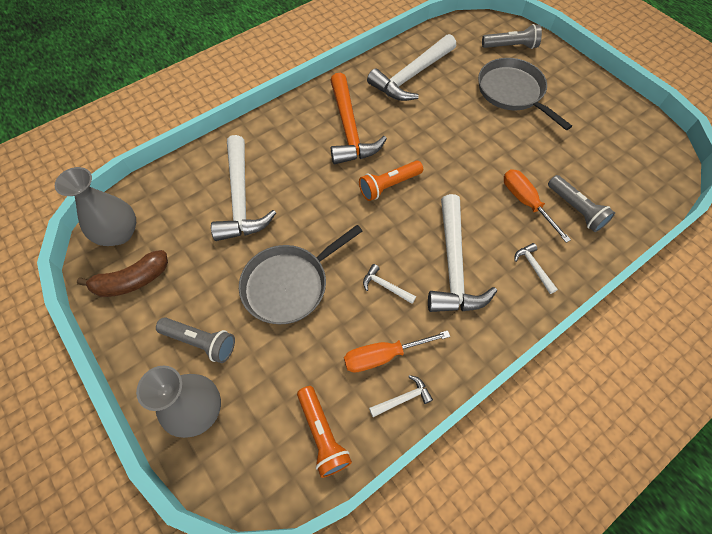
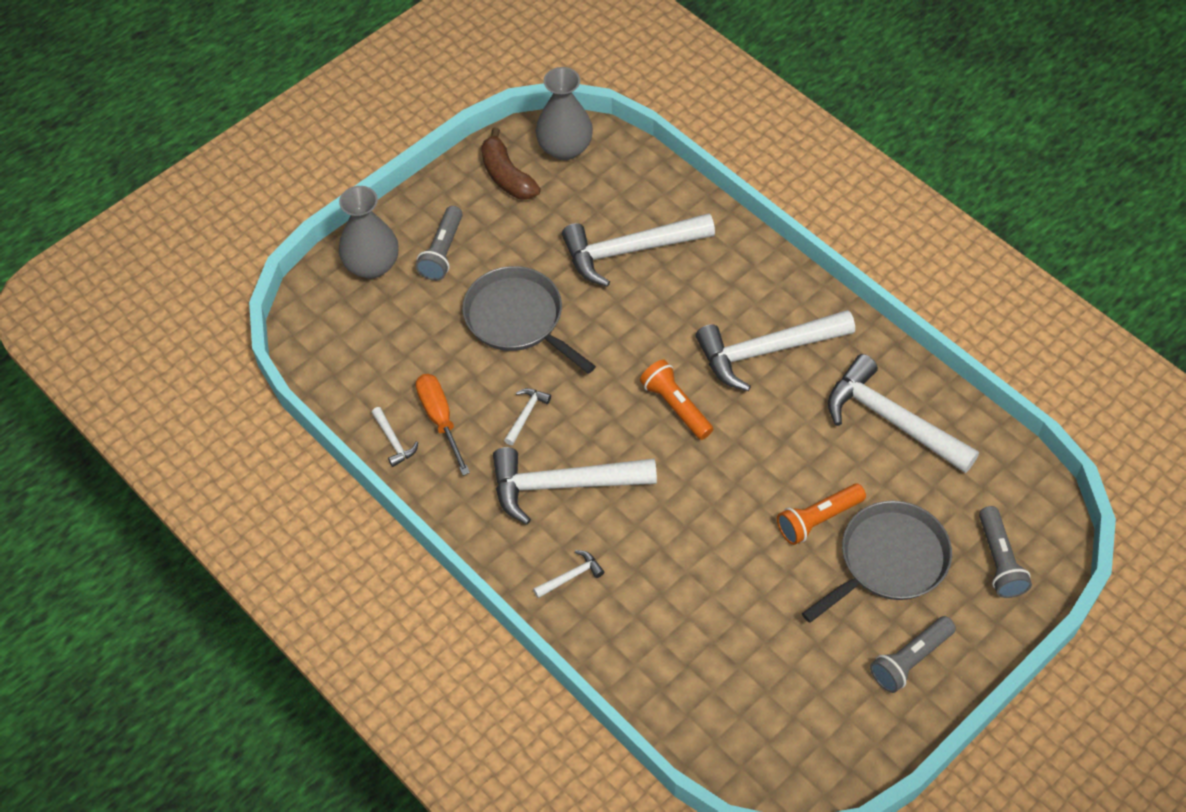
camera: 85 degrees right, 5 degrees down
orange flashlight [297,386,352,478] -> orange flashlight moved to [777,483,866,545]
orange hammer [330,73,387,164] -> white hammer [696,310,855,391]
orange screwdriver [504,169,571,243] -> none
grey flashlight [548,175,615,232] -> grey flashlight moved to [870,616,956,693]

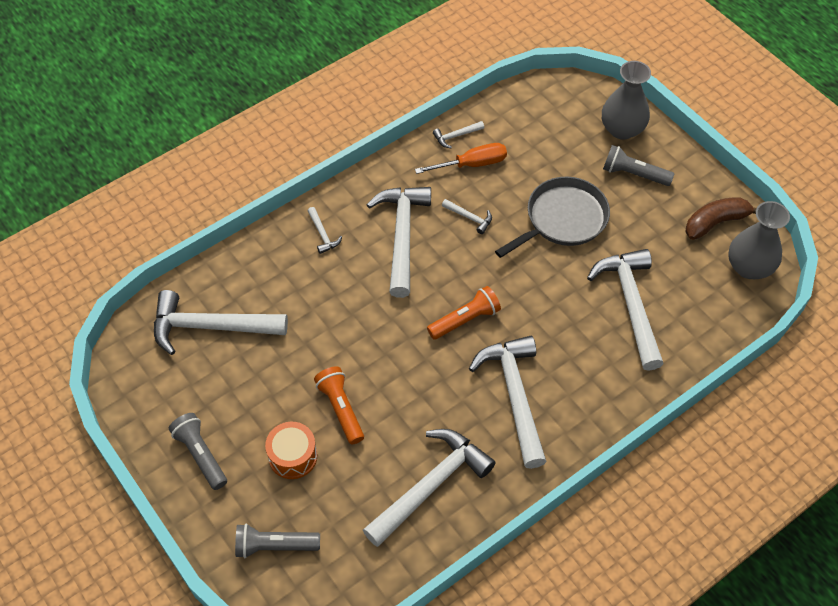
camera: 95 degrees right, 0 degrees up
grey pan [802,501,952,623] -> orange drum [265,422,317,479]
none -> white hammer [154,290,288,355]

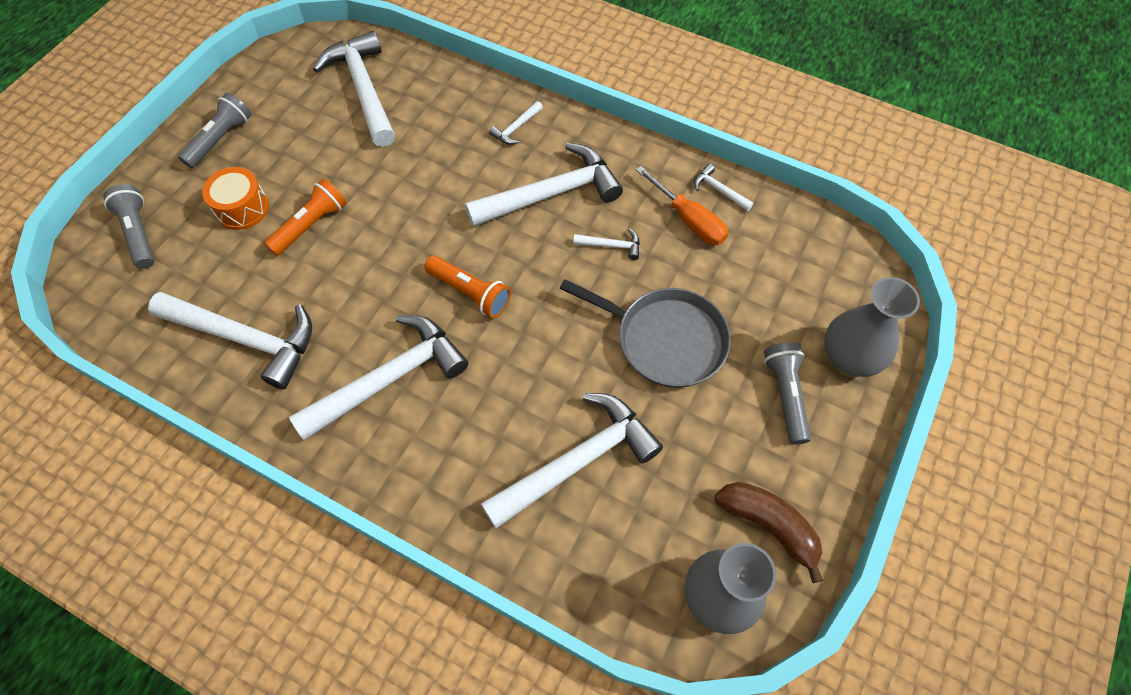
camera: 65 degrees right, 5 degrees up
white hammer [442,199,492,234] -> white hammer turned 90 degrees counterclockwise [573,228,640,260]

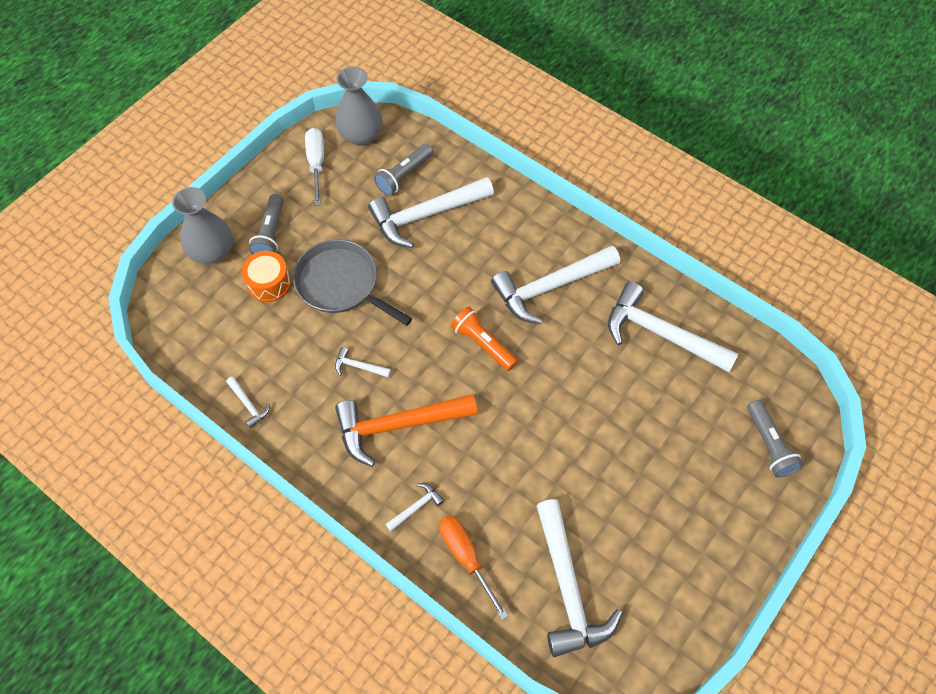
camera: 170 degrees left, 0 degrees up
grey flashlight [178,93,251,168] -> grey flashlight moved to [374,144,433,196]
orange drum [202,167,269,230] -> orange drum moved to [242,251,291,302]
orange flashlight [264,179,347,256] -> none
white hammer [465,143,623,227] -> orange hammer [335,394,478,467]
orange screwdriver [636,166,728,245] -> orange screwdriver moved to [439,516,508,620]
brown banana [715,482,823,583] -> white screwdriver [305,128,324,205]

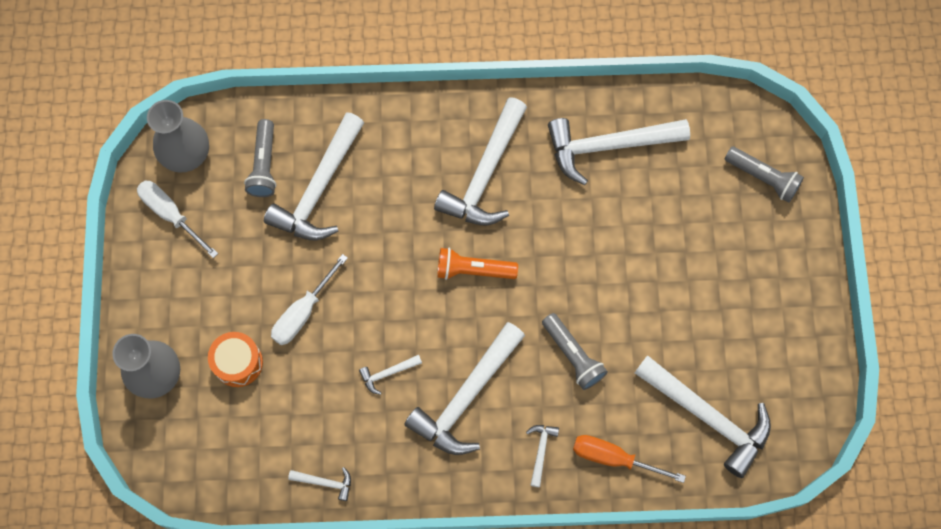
camera: 40 degrees left, 10 degrees up
grey flashlight [249,194,284,254] -> grey flashlight moved to [542,313,608,390]
grey pan [293,239,412,326] -> white screwdriver [271,254,348,345]
orange hammer [335,394,478,467] -> white hammer [404,322,525,455]

